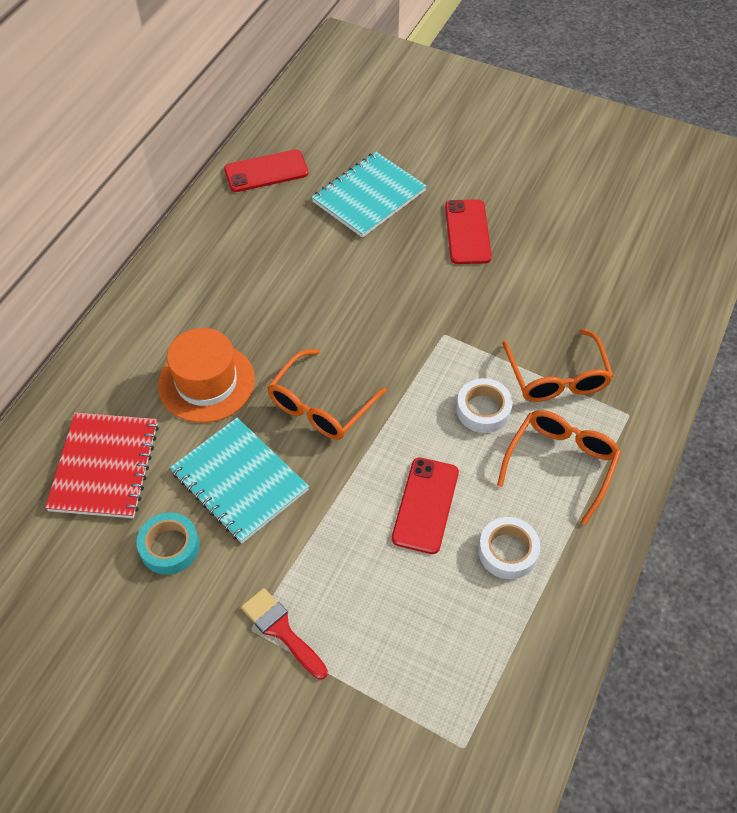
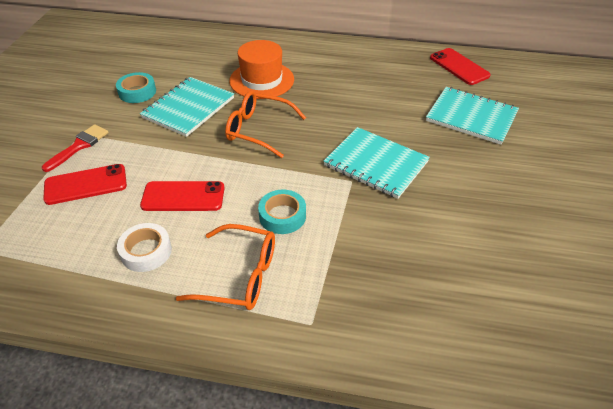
camera: 75 degrees right, 10 degrees down
red notebook [45,413,159,518] -> none
red phone [445,199,492,264] -> red phone moved to [43,164,127,205]
white tape [456,378,513,433] -> turquoise tape [258,190,306,234]
orange glasses [502,329,613,402] -> none
none -> turquoise notebook [324,127,430,199]

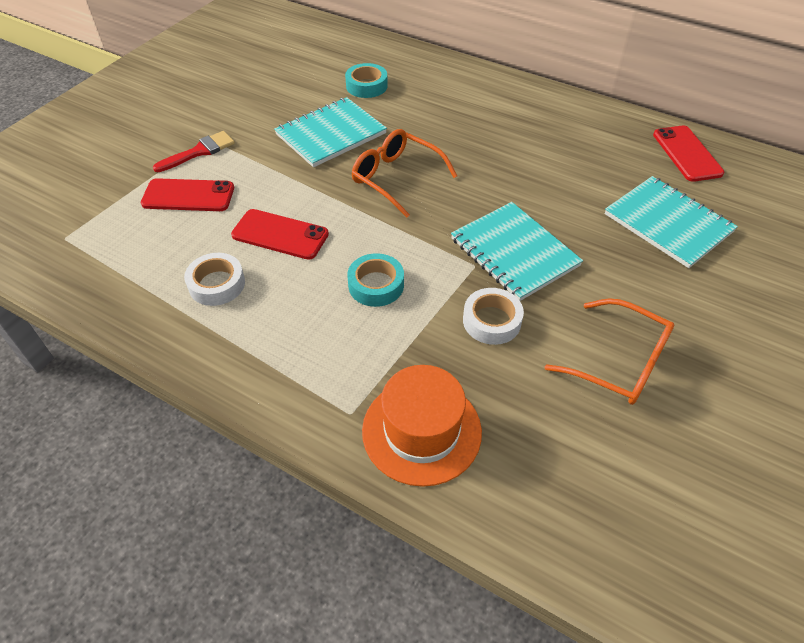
camera: 20 degrees right, 5 degrees up
turquoise tape [116,72,156,103] -> turquoise tape moved to [345,63,388,98]
orange glasses [176,224,275,310] -> orange glasses moved to [545,298,674,405]
orange hat [229,40,294,99] -> orange hat moved to [362,365,482,487]
none -> white tape [463,288,524,345]

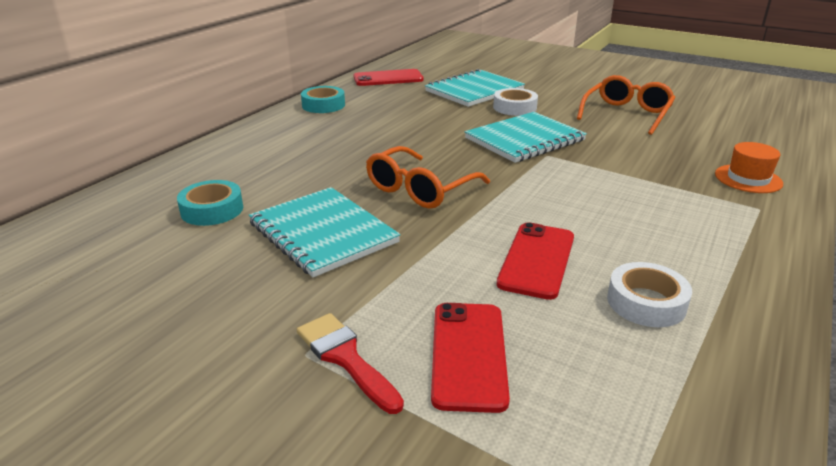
camera: 90 degrees left, 20 degrees down
turquoise tape [347,253,404,307] -> turquoise tape moved to [301,86,345,113]
orange hat [362,365,482,487] -> orange hat [715,142,783,193], size x0.62
white tape [463,288,524,345] -> white tape moved to [493,88,538,116]

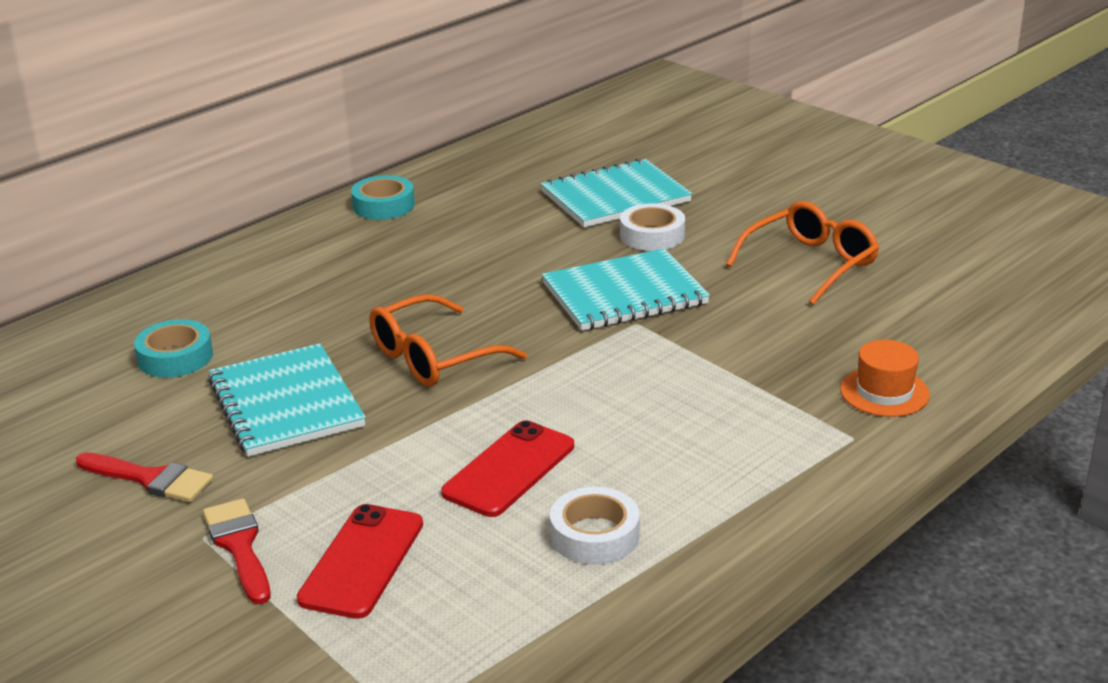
camera: 15 degrees right, 0 degrees up
red phone [354,69,424,86] -> none
none -> red brush [76,453,213,502]

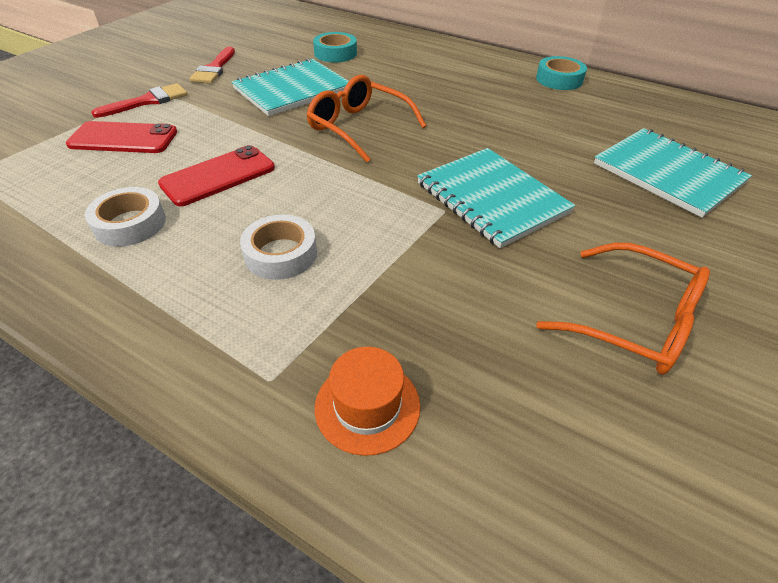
camera: 75 degrees right, 15 degrees up
red phone [441,420,574,517] -> red phone turned 60 degrees counterclockwise [158,145,275,206]
white tape [620,203,685,251] -> white tape moved to [240,214,317,280]

